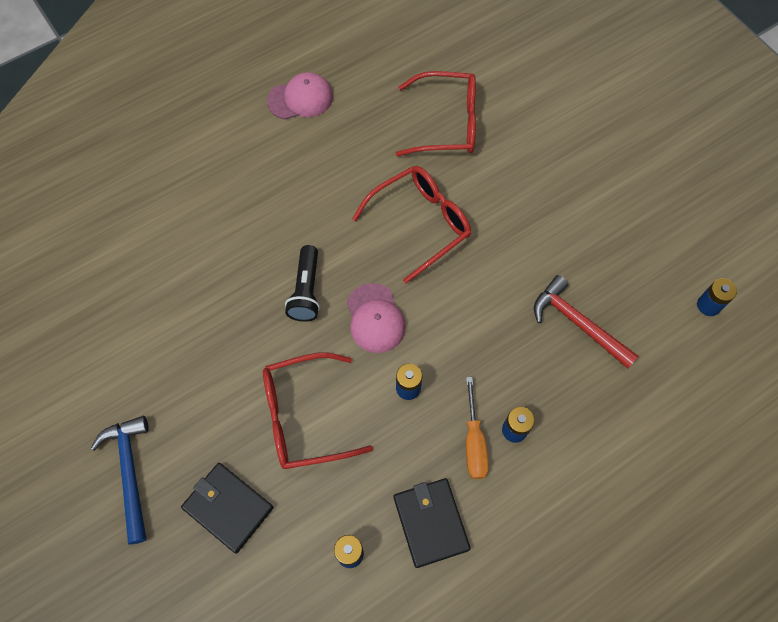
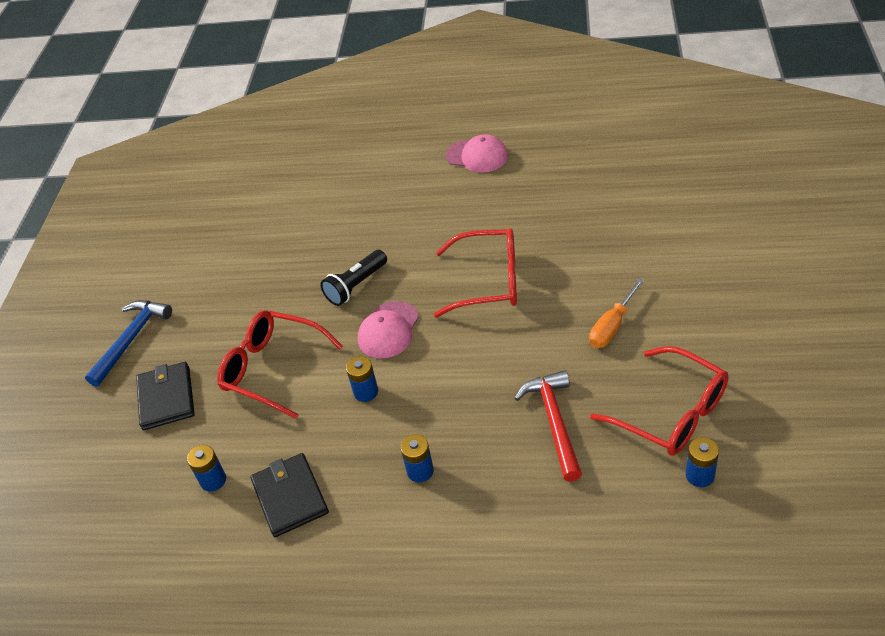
camera: 45 degrees right, 20 degrees down
black wallet [394,478,471,568] -> black wallet turned 45 degrees counterclockwise [250,453,329,537]
red glasses [396,71,476,156] -> red glasses moved to [590,346,729,456]
orange screwdriver [466,377,489,479] -> orange screwdriver moved to [589,278,644,348]

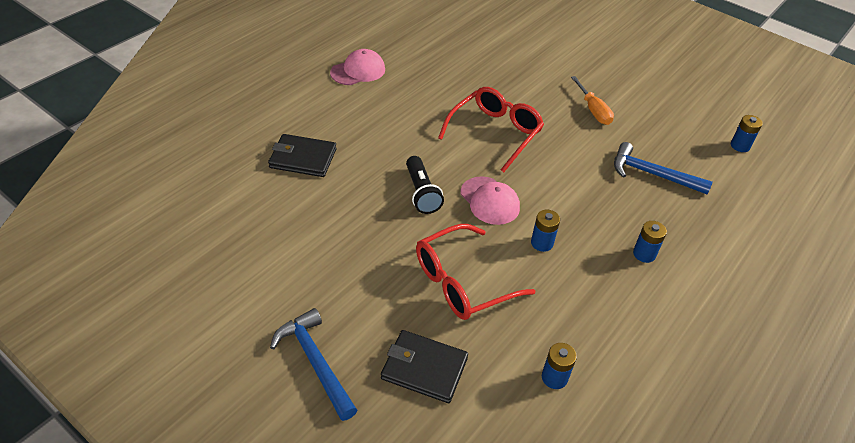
camera: 65 degrees left, 0 degrees up
black wallet [250,453,329,537] -> black wallet moved to [268,134,337,177]
red hammer [514,370,582,482] -> blue hammer [614,142,713,195]
red glasses [590,346,729,456] -> none

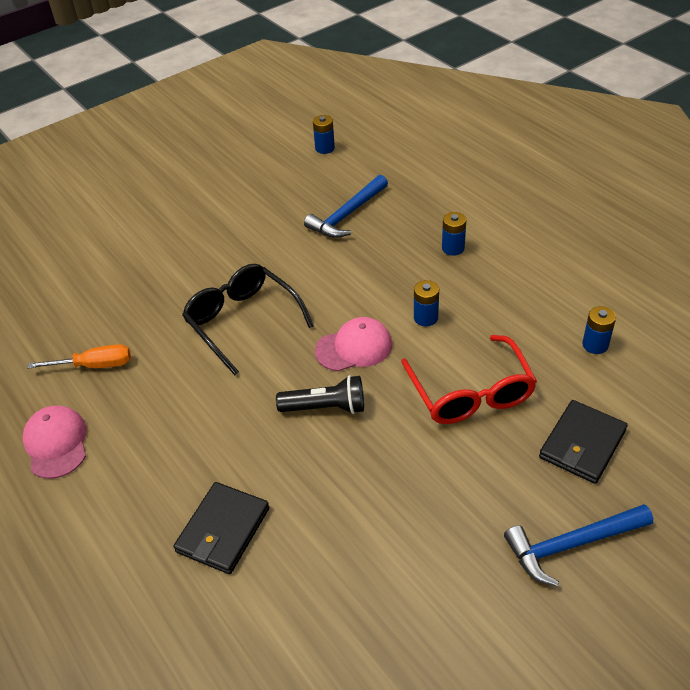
camera: 70 degrees left, 0 degrees up
red glasses [438,87,544,172] -> black glasses [182,264,314,375]
orange screwdriver [571,76,614,125] -> orange screwdriver moved to [27,344,131,368]

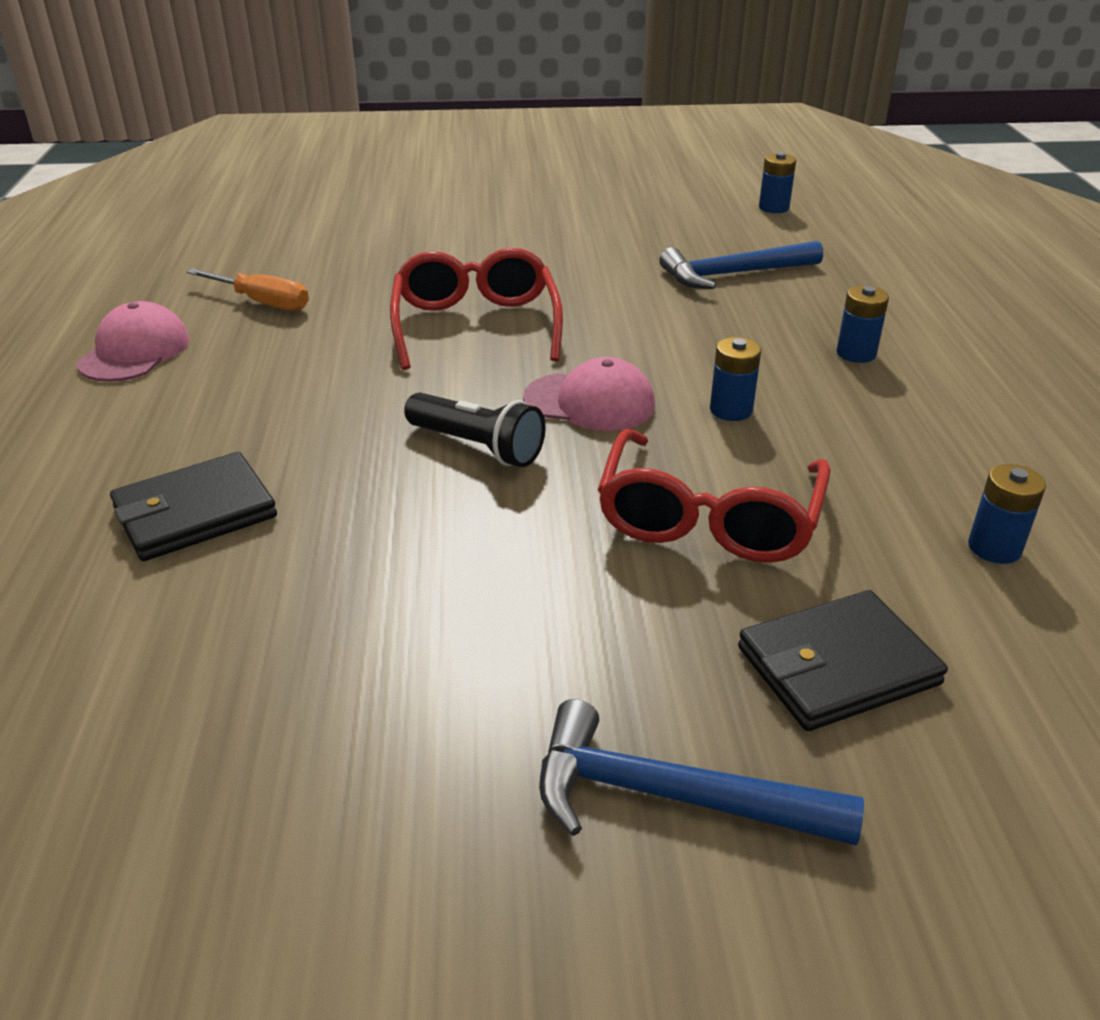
camera: 30 degrees right, 10 degrees down
black glasses [182,264,314,375] -> red glasses [390,248,563,370]

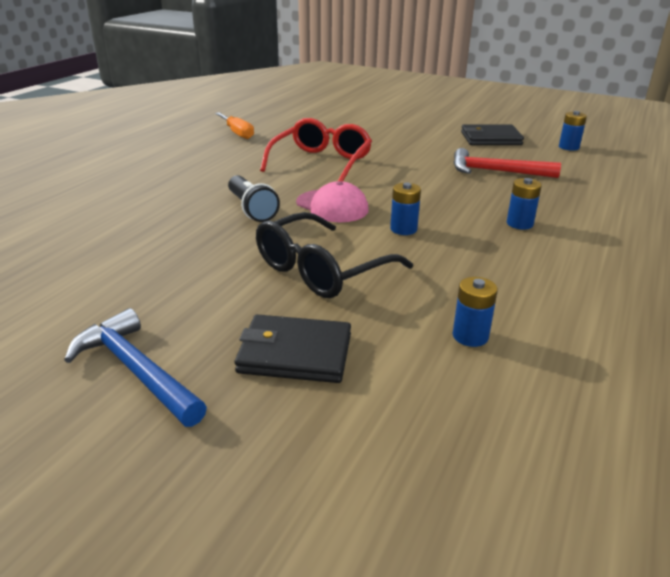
camera: 30 degrees right, 5 degrees down
pink cap [77,301,190,382] -> none
black wallet [110,452,277,561] -> black wallet moved to [461,124,524,145]
red glasses [598,429,831,563] -> black glasses [256,212,413,298]
blue hammer [659,241,823,289] -> red hammer [453,148,561,178]

